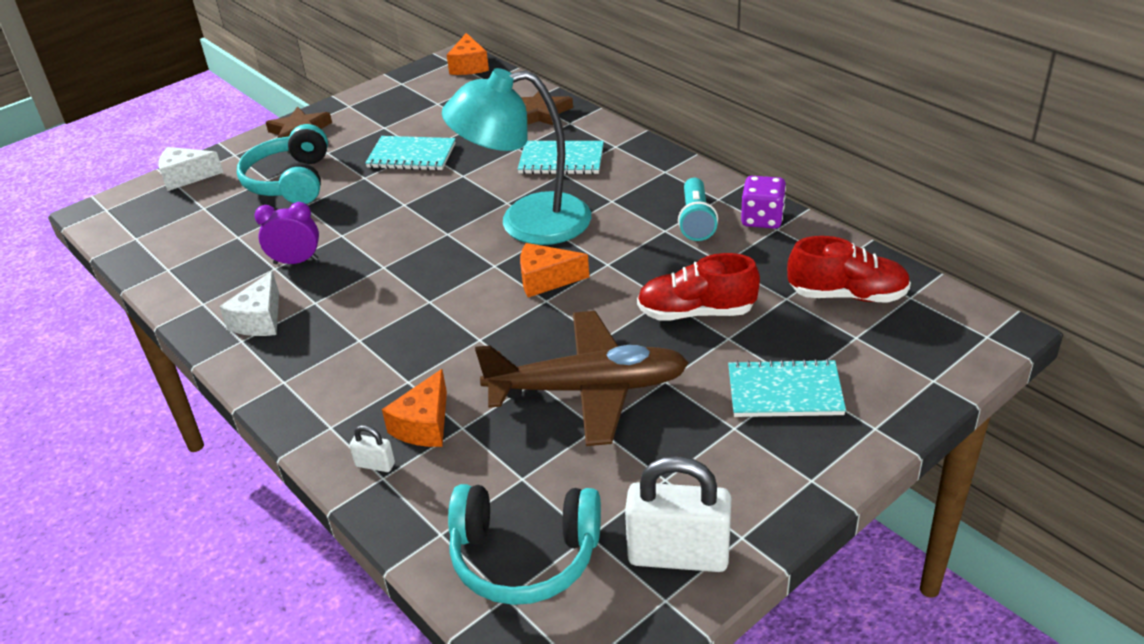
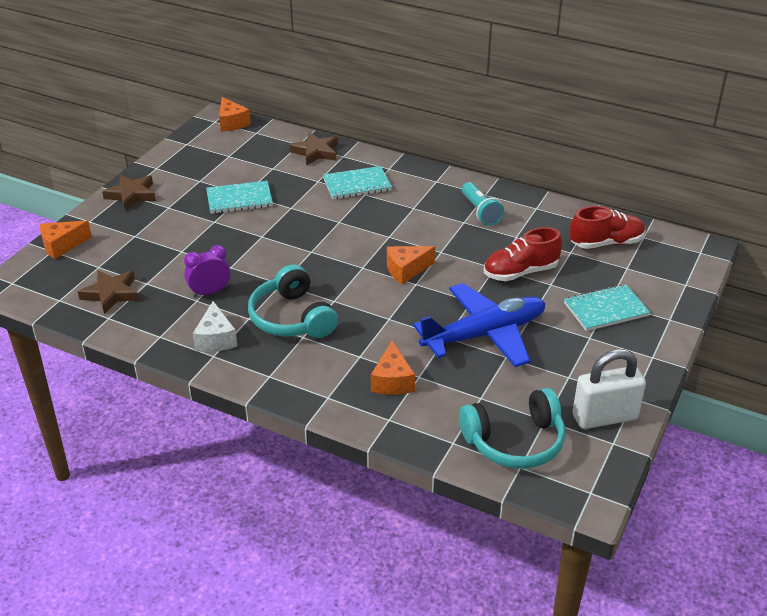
camera: 25 degrees left, 0 degrees up
white cheese [159,147,223,191] -> orange cheese [40,221,92,259]
turquoise headphones [237,124,328,204] -> turquoise headphones moved to [248,264,338,338]
white padlock [350,425,395,472] -> none
turquoise lamp [442,68,591,245] -> none
brown plane [475,311,689,446] -> blue plane [413,283,545,367]
purple dice [741,176,786,229] -> none
none -> brown star [78,270,139,314]

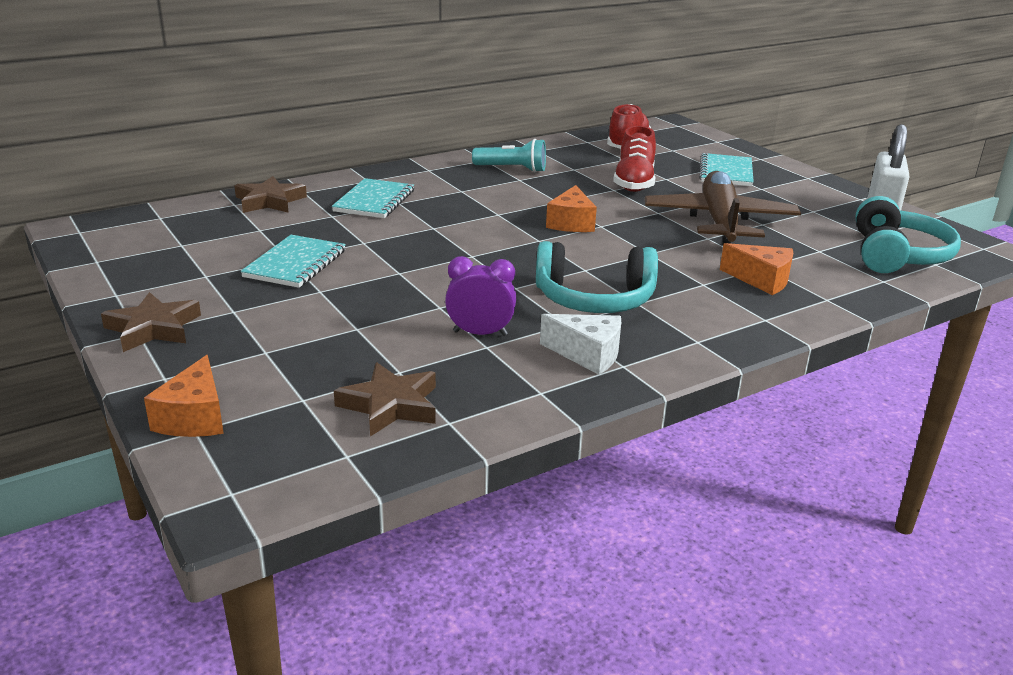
camera: 60 degrees left, 10 degrees down
purple clock [184,245,230,298] -> purple clock turned 90 degrees clockwise [445,256,516,336]
orange cheese [219,97,251,132] -> none
blue plane [413,283,545,367] -> brown plane [645,171,801,244]

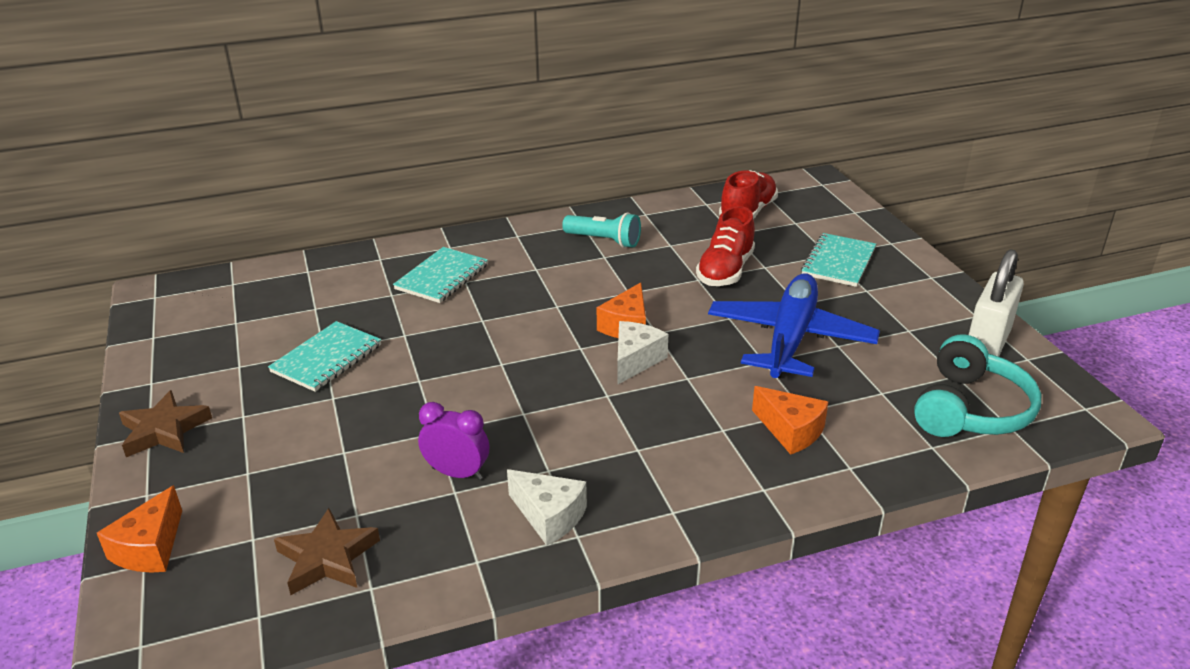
camera: 15 degrees right, 5 degrees up
brown star [235,176,307,213] -> none
turquoise headphones [536,241,658,313] -> none
brown plane [645,171,801,244] -> blue plane [708,273,880,378]
none -> white cheese [617,321,668,385]

